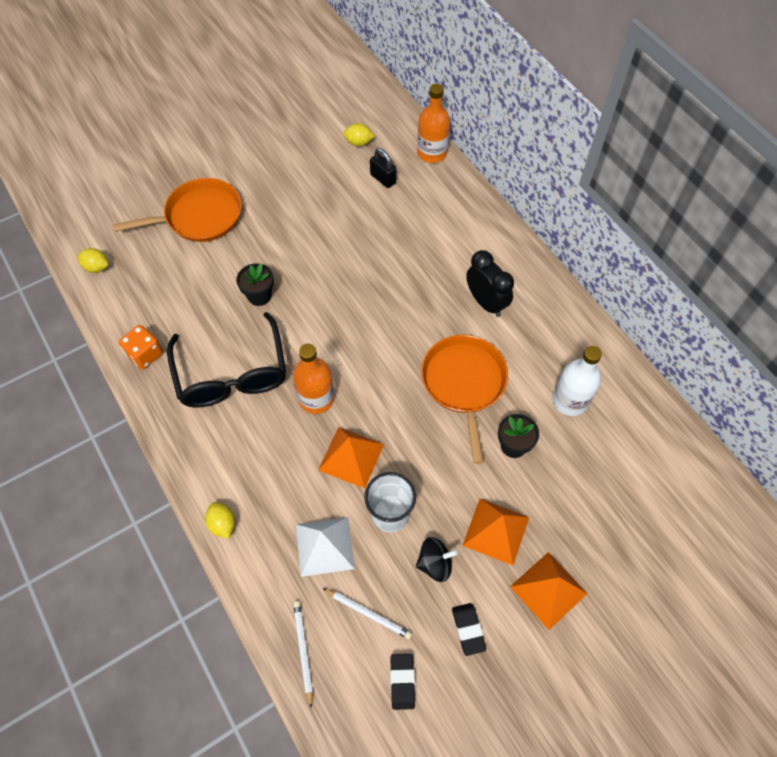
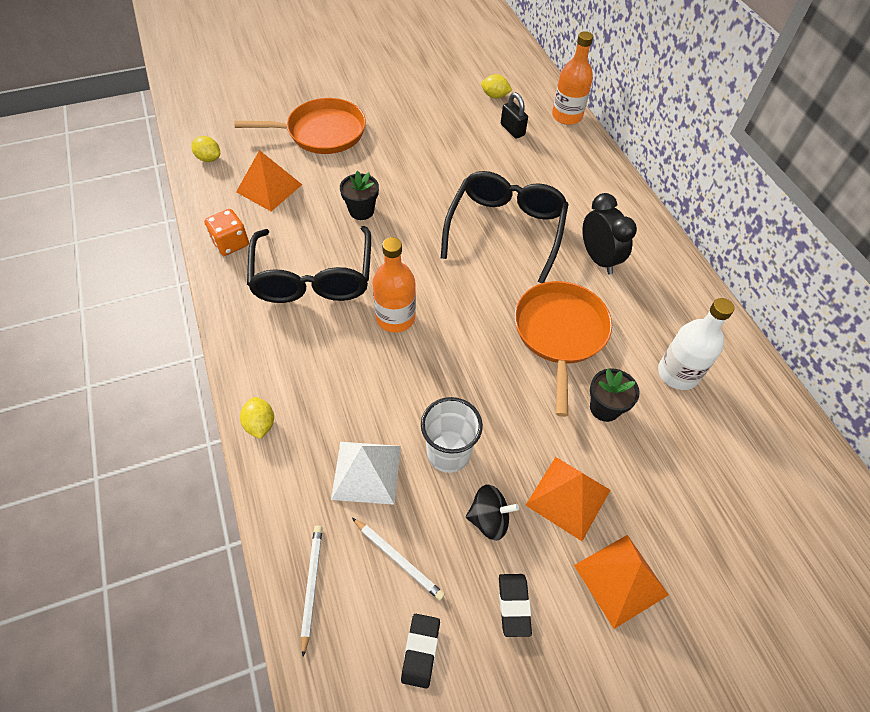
camera: 10 degrees right, 5 degrees down
orange pyramid [318,427,384,488] -> orange pyramid moved to [236,150,302,211]
none -> black glasses [441,171,568,283]

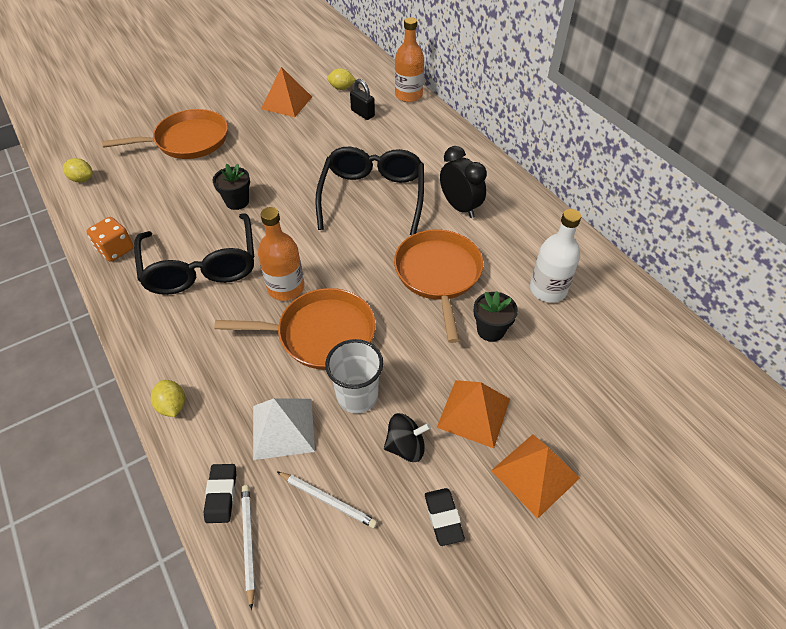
camera: 10 degrees left, 5 degrees down
orange pyramid [236,150,302,211] -> orange pyramid moved to [261,67,312,117]
black eraser [401,614,440,688] -> black eraser moved to [204,464,236,523]
none -> orange pan [214,288,376,370]

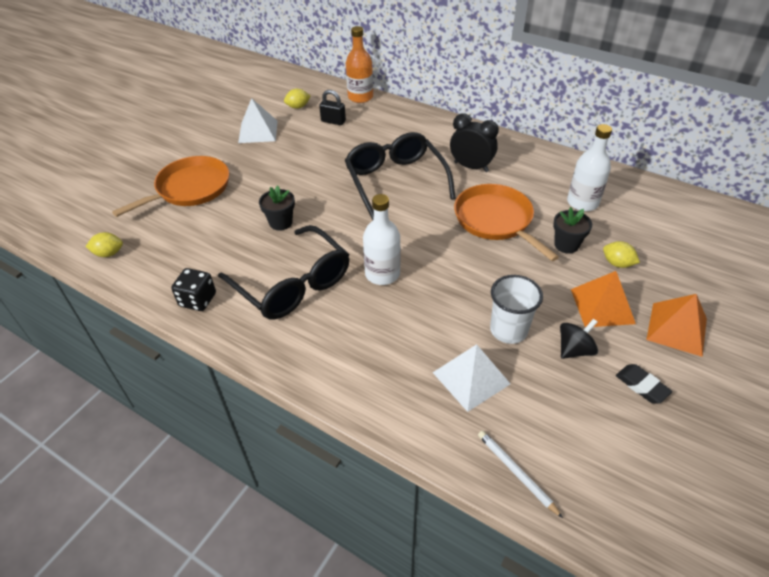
camera: 25 degrees left, 5 degrees down
orange dice [86,217,134,262] -> black dice [171,268,216,311]
yellow lemon [151,380,185,417] -> yellow lemon moved to [603,241,640,268]
black eraser [204,464,236,523] -> none
orange pan [214,288,376,370] -> none
orange bottle [258,207,304,301] -> white bottle [363,194,401,285]
orange pyramid [261,67,312,117] -> white pyramid [238,98,278,143]
white pencil [277,472,378,528] -> none

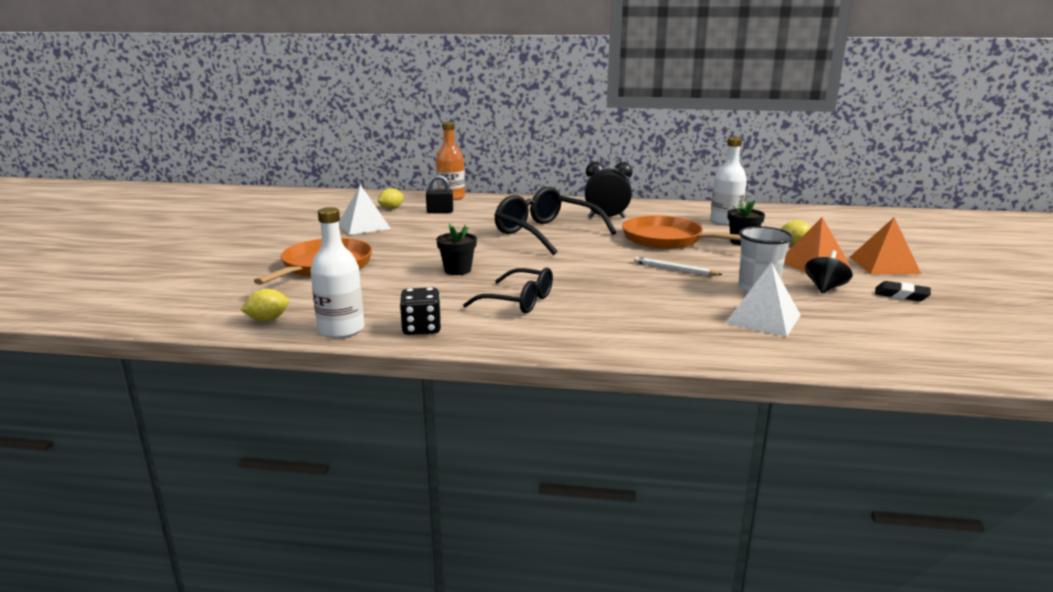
camera: 25 degrees left, 25 degrees down
black glasses [218,225,349,320] -> black glasses [463,268,553,314], size x0.62
white bottle [363,194,401,285] -> white bottle moved to [310,207,364,338]
white pencil [478,431,563,518] -> white pencil moved to [634,257,723,276]

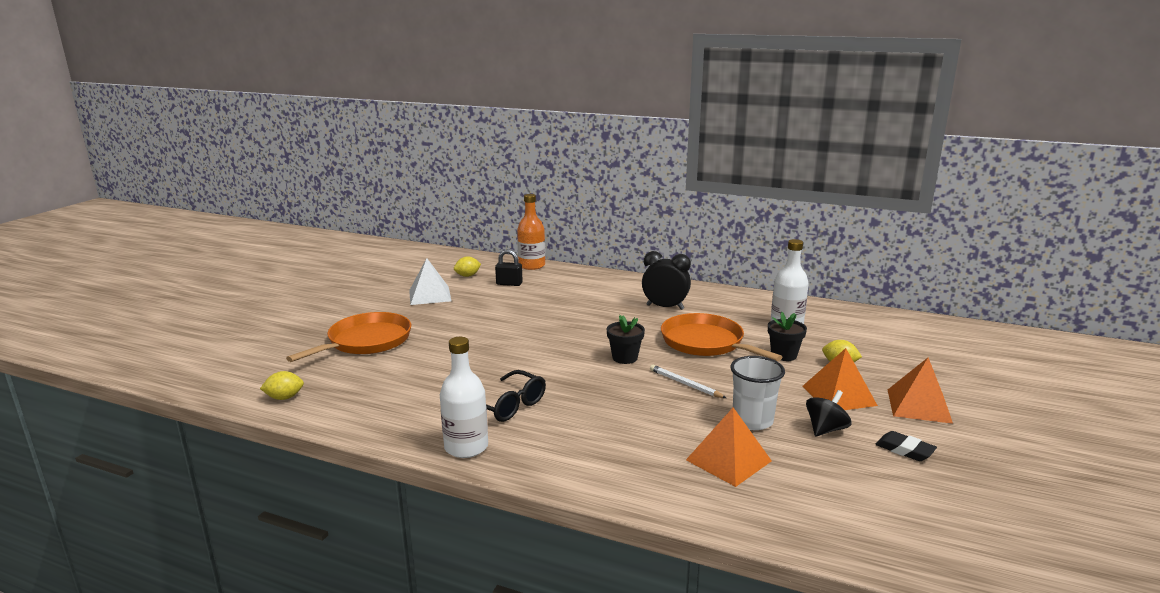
camera: 15 degrees right, 0 degrees up
white bottle [310,207,364,338] -> white bottle moved to [440,337,488,458]
black dice [400,287,441,335] -> none
black flower pot [436,223,477,275] -> black flower pot moved to [607,315,645,364]
black glasses [494,187,617,255] -> none
white pyramid [725,262,801,337] -> orange pyramid [686,407,772,487]

